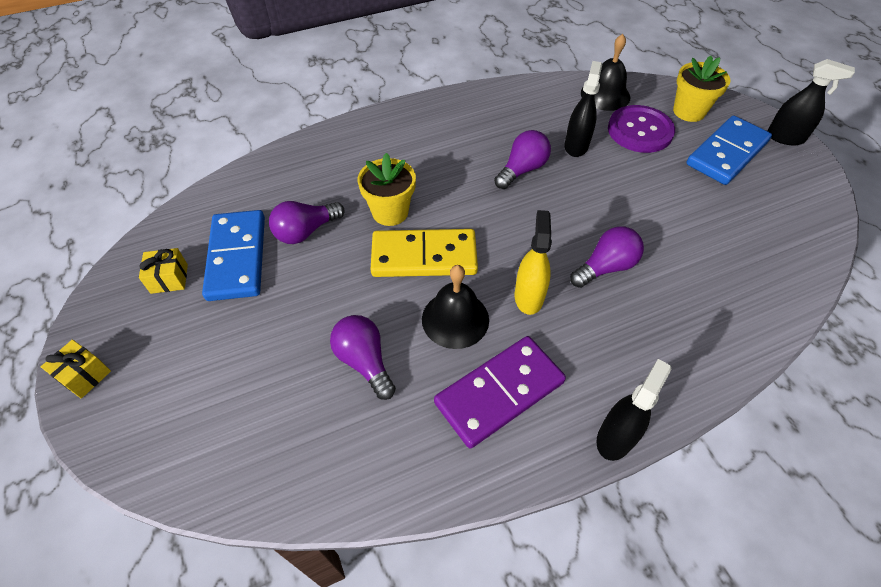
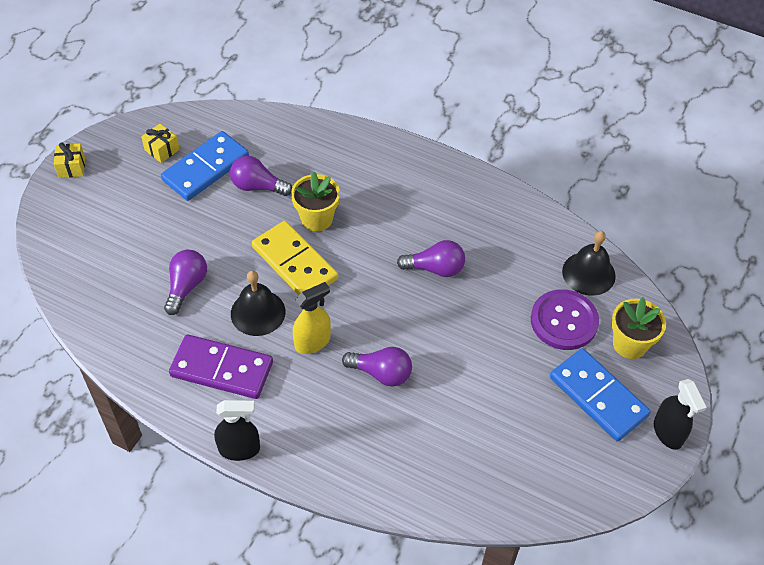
camera: 50 degrees right, 0 degrees up
black spray bottle [564,61,602,157] -> none
blue domino [686,115,772,185] -> blue domino turned 45 degrees clockwise [550,348,651,441]

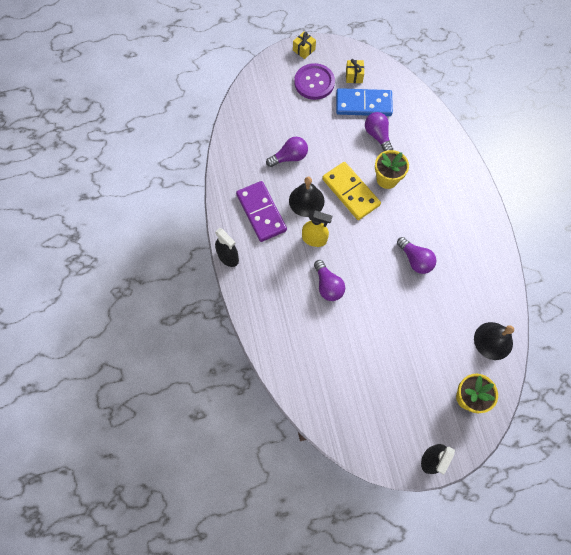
camera: 50 degrees right, 15 degrees up
yellow domino [252,221,338,295] -> yellow domino turned 45 degrees counterclockwise [322,162,381,220]
purple button [531,289,599,350] -> purple button moved to [294,63,335,100]
blue domino [550,348,651,441] -> none

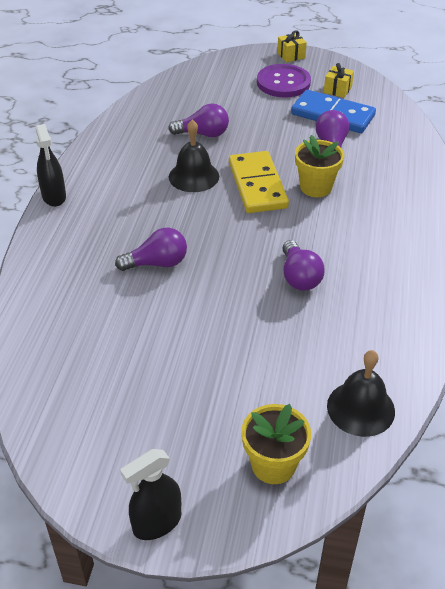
camera: 25 degrees right, 25 degrees down
purple domino [236,181,287,242] -> none
yellow spray bottle [302,210,332,247] -> none
purple light bulb [314,260,345,301] -> purple light bulb turned 105 degrees counterclockwise [115,228,187,271]

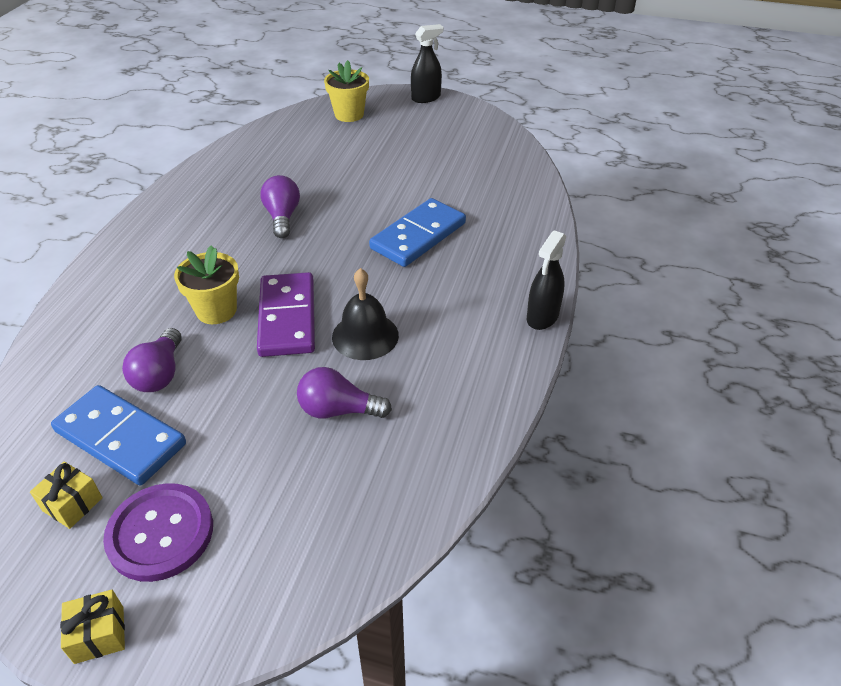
camera: 175 degrees left, 0 degrees up
black spray bottle [36,124,66,207] -> black spray bottle turned 135 degrees counterclockwise [527,230,567,330]
purple light bulb [115,228,187,271] -> blue domino [369,198,466,267]
yellow domino [229,151,289,213] -> purple domino [257,272,315,357]
black bell [327,350,395,437] -> none

